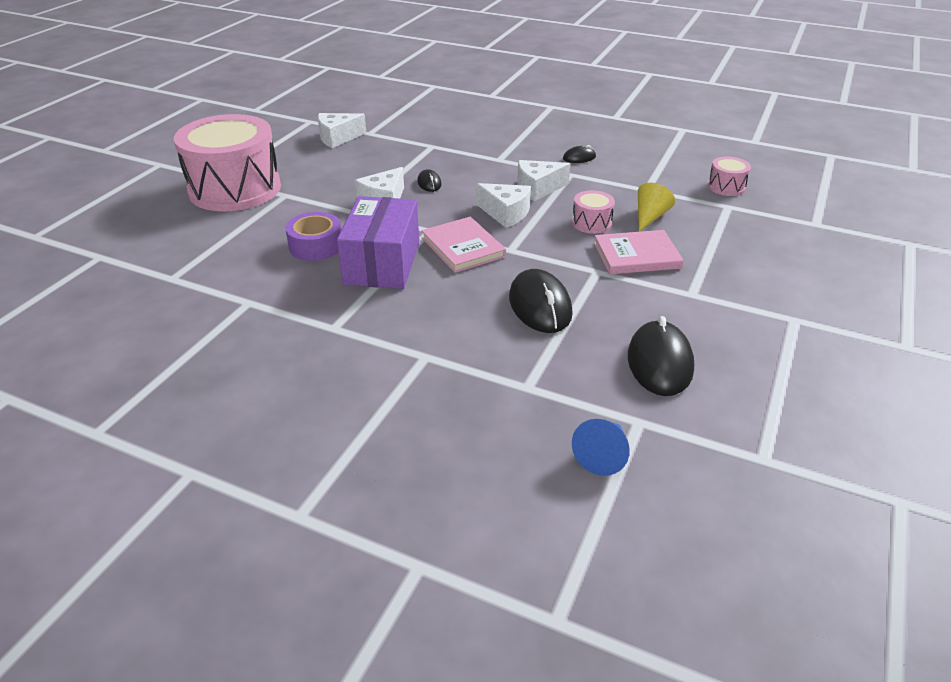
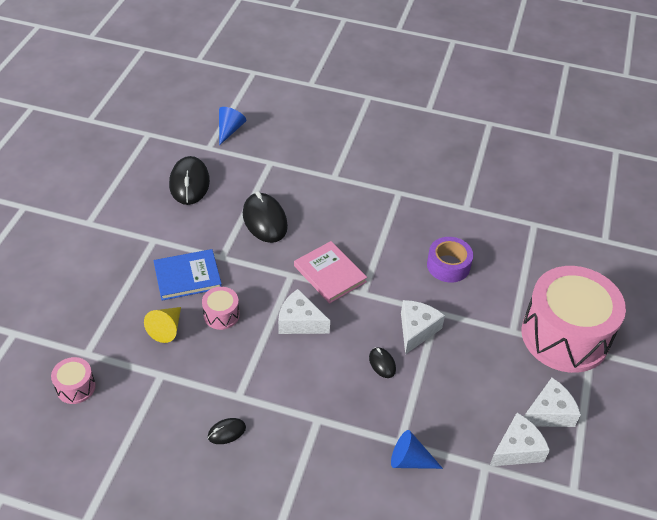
camera: 170 degrees right, 10 degrees up
purple box [337,196,419,289] -> none
white cheese [517,160,571,201] -> white cheese moved to [524,378,581,427]
pink book [594,230,684,274] -> blue book [154,249,222,301]
none -> blue cone [391,430,443,469]

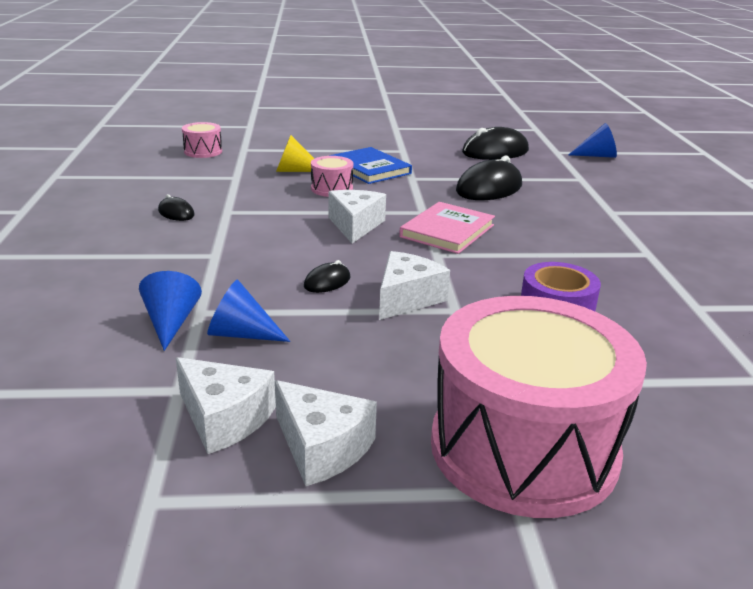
camera: 70 degrees right, 20 degrees down
white cheese [401,300,445,354] -> white cheese turned 60 degrees counterclockwise [379,251,450,320]
none -> blue cone [207,279,291,342]

